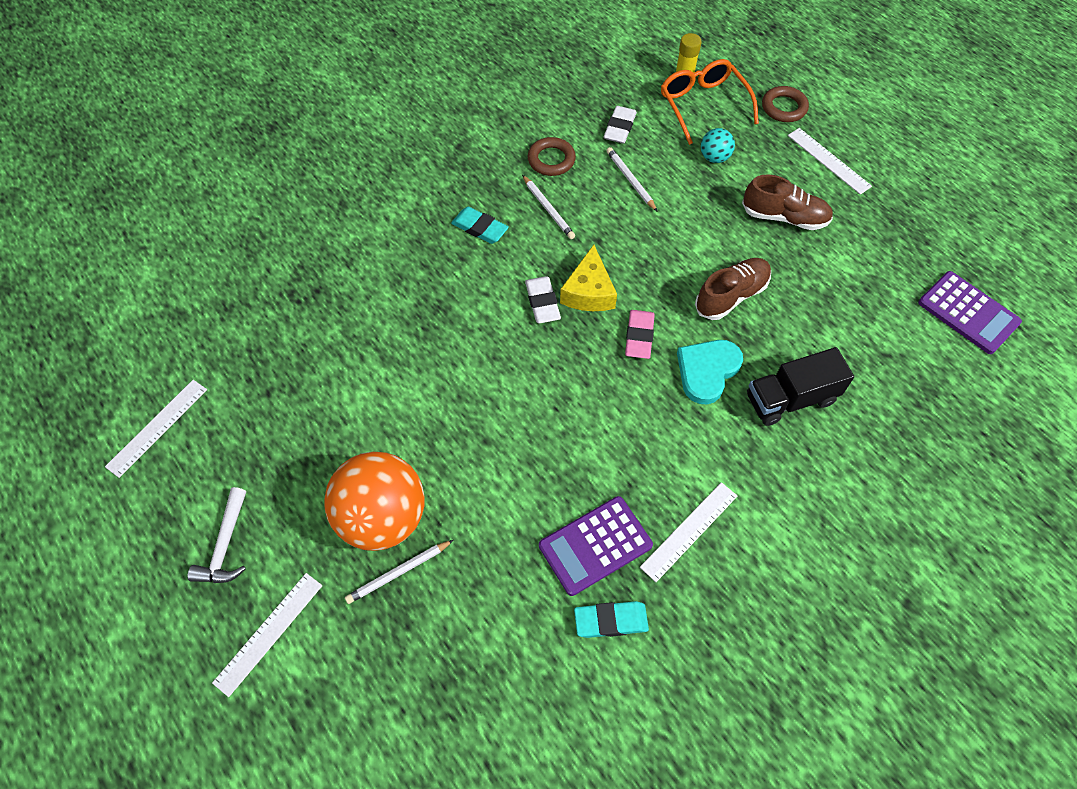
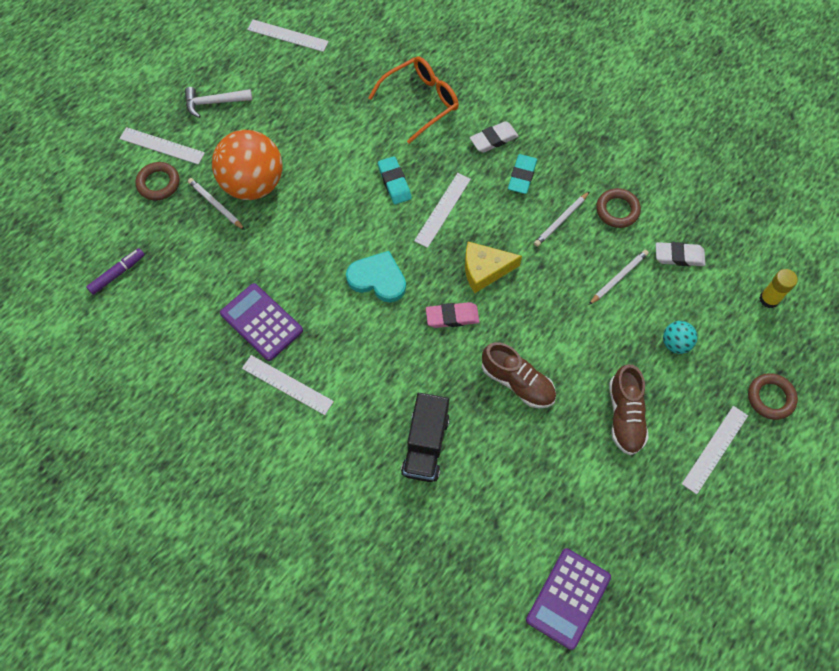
camera: 75 degrees right, 5 degrees up
white eraser [525,276,561,323] -> white eraser moved to [470,121,519,153]
turquoise eraser [574,601,649,638] -> turquoise eraser moved to [378,156,412,204]
orange glasses [661,59,759,145] -> orange glasses moved to [368,56,459,144]
turquoise heart [677,340,743,404] -> turquoise heart moved to [346,251,406,302]
black truck [747,347,854,426] -> black truck turned 135 degrees counterclockwise [401,393,450,482]
none -> purple marker [86,248,145,295]
none -> brown ring [135,162,179,200]
none -> white ruler [414,173,471,248]

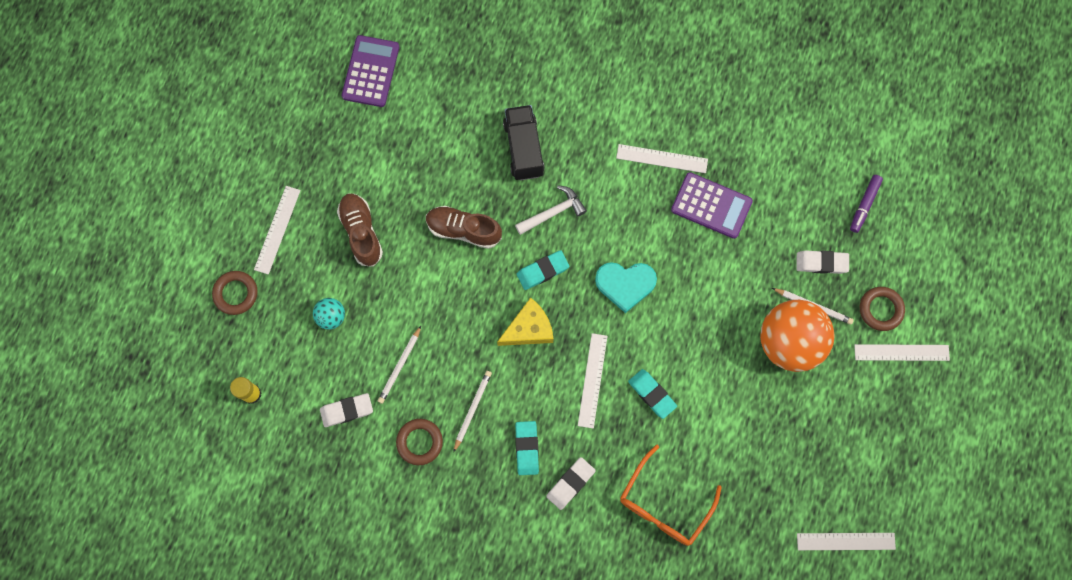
camera: 160 degrees right, 10 degrees up
white hammer [185,87,252,118] -> white hammer moved to [515,185,587,235]
pink eraser [426,302,479,328] -> turquoise eraser [517,250,569,290]
none -> white eraser [796,250,849,274]

